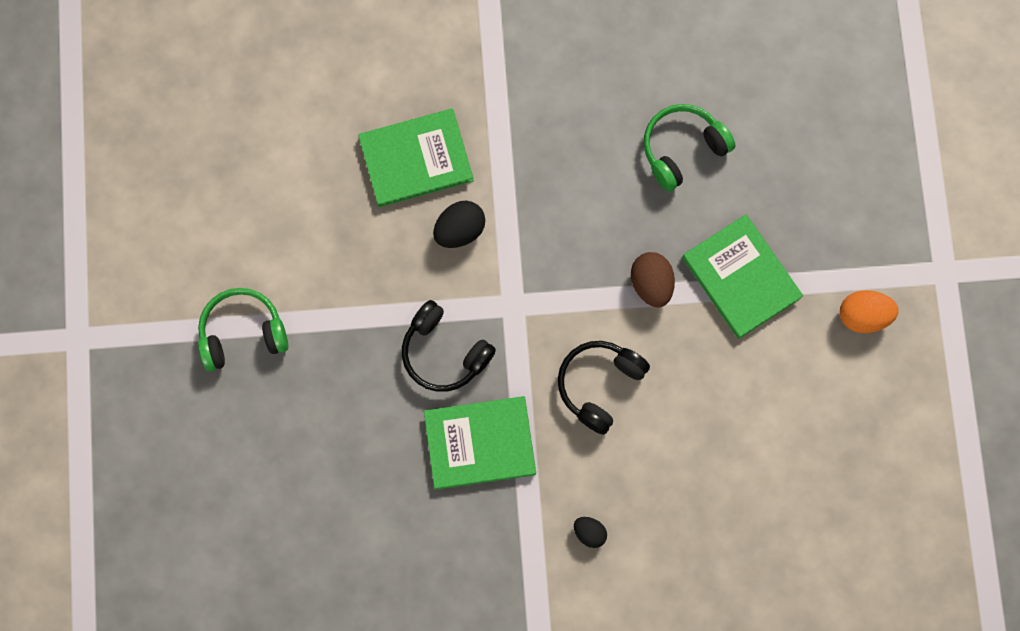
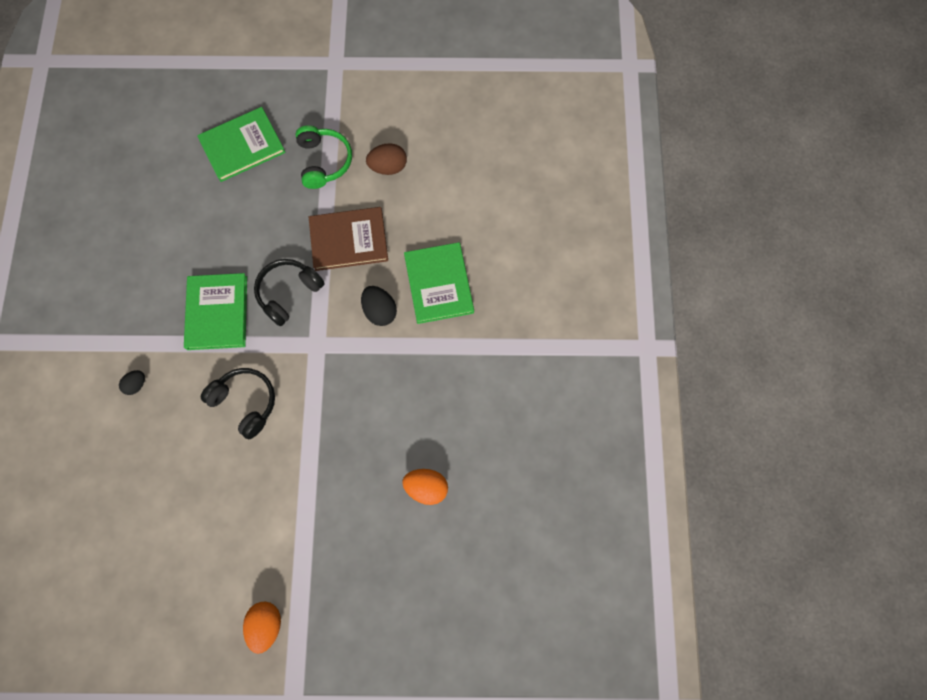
camera: 95 degrees right, 5 degrees down
brown egg [631,252,675,308] -> brown egg moved to [366,143,407,175]
green headphones [644,104,735,191] -> orange egg [402,469,448,505]
green book [682,214,803,339] -> green book moved to [197,107,286,182]
none -> brown book [309,207,388,271]

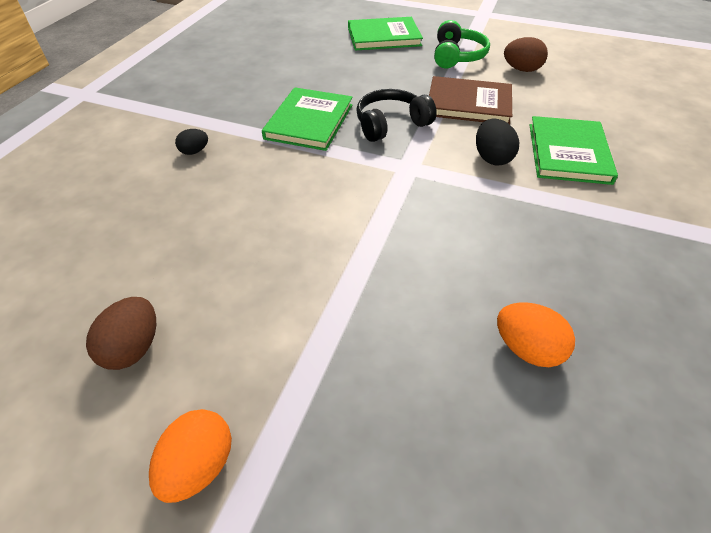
camera: 20 degrees right, 25 degrees down
black headphones [201,368,275,439] -> none
none -> brown egg [86,297,156,370]

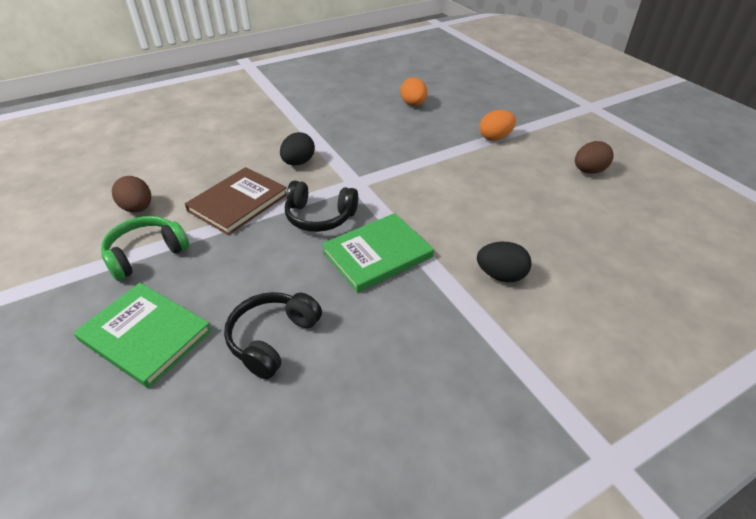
camera: 140 degrees left, 5 degrees down
orange egg [149,409,232,503] -> orange egg moved to [479,110,516,141]
black egg [175,129,208,155] -> black egg [477,242,532,282], size x1.60
brown book [429,76,512,125] -> brown book turned 75 degrees clockwise [185,167,287,235]
green book [530,116,618,185] -> none
none -> black headphones [224,292,322,379]

